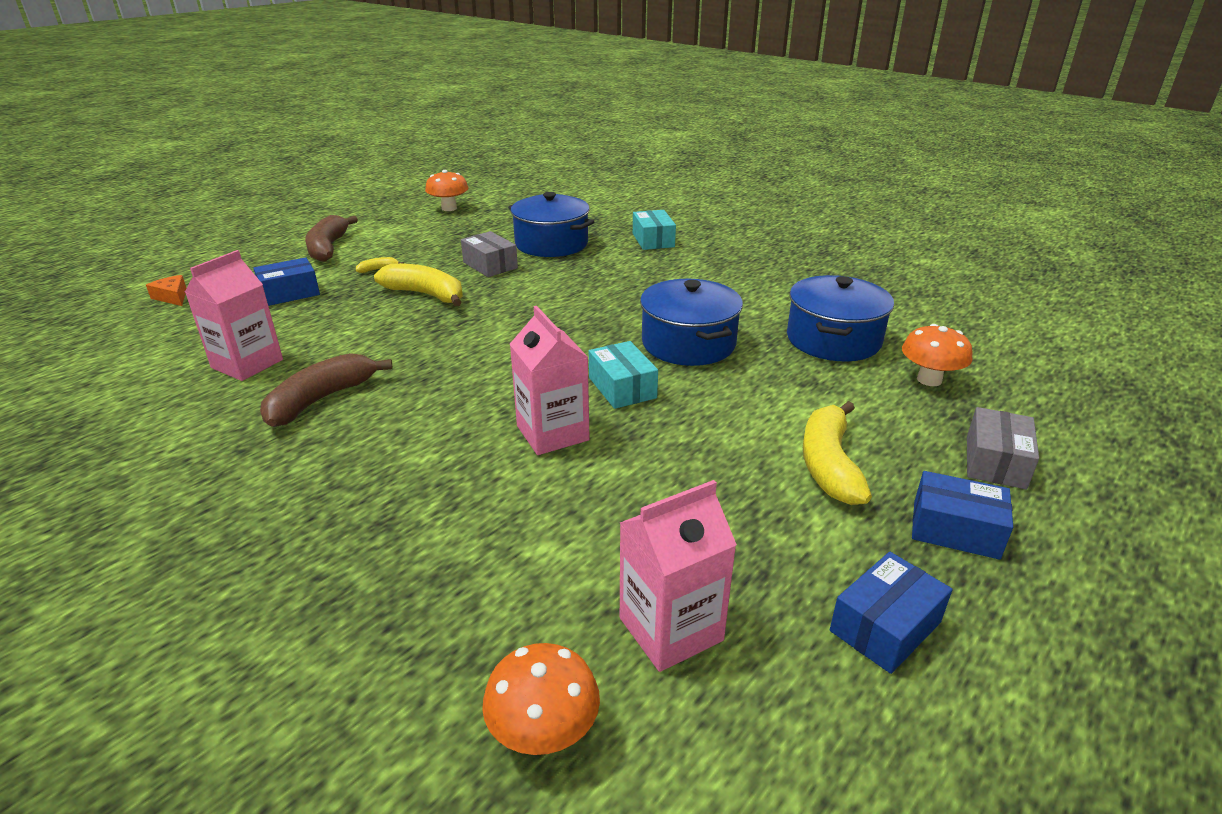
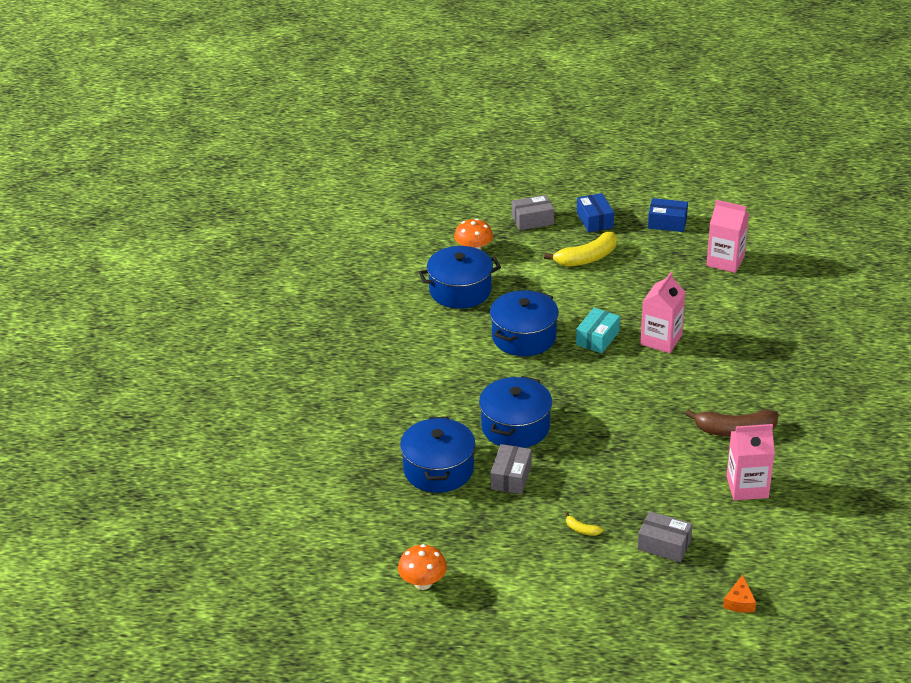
camera: 125 degrees left, 5 degrees up
blue box [254,257,320,306] -> grey box [637,511,693,562]
brown banana [305,215,358,262] -> none
yellow banana [374,263,463,307] -> none
orange mushroom [482,643,600,755] -> none
turquoise box [633,210,676,250] -> none
none -> blue pot [479,376,552,448]

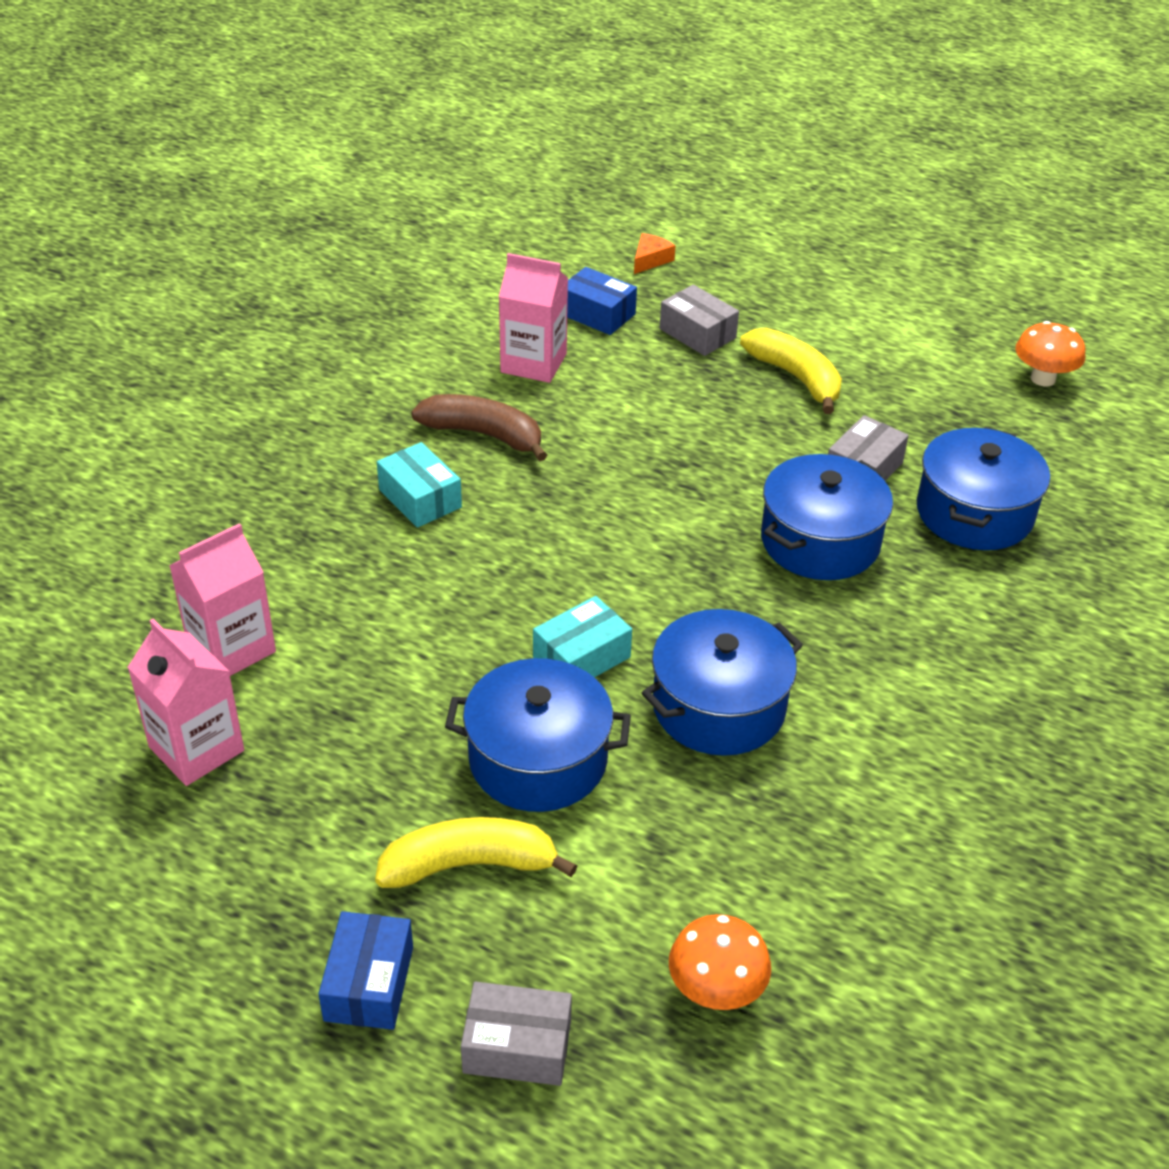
camera: 160 degrees left, 5 degrees up
blue pot [419,246,501,309] -> blue pot moved to [445,658,631,812]
yellow banana [565,513,603,536] -> yellow banana [740,328,842,414], size x2.25
pink carton [640,272,685,353] -> pink carton moved to [169,523,276,676]
blue box [648,198,688,232] -> blue box moved to [567,267,637,335]
none -> turquoise box [377,442,462,528]

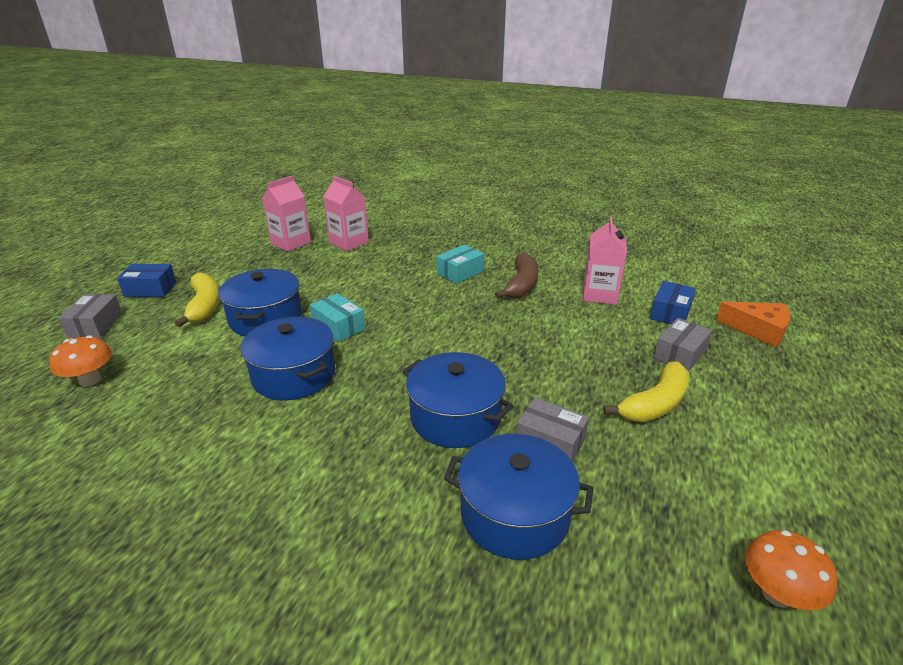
camera: 85 degrees right, 10 degrees down
orange cheese [634,233,675,274] -> orange cheese [716,302,790,348], size x1.68

